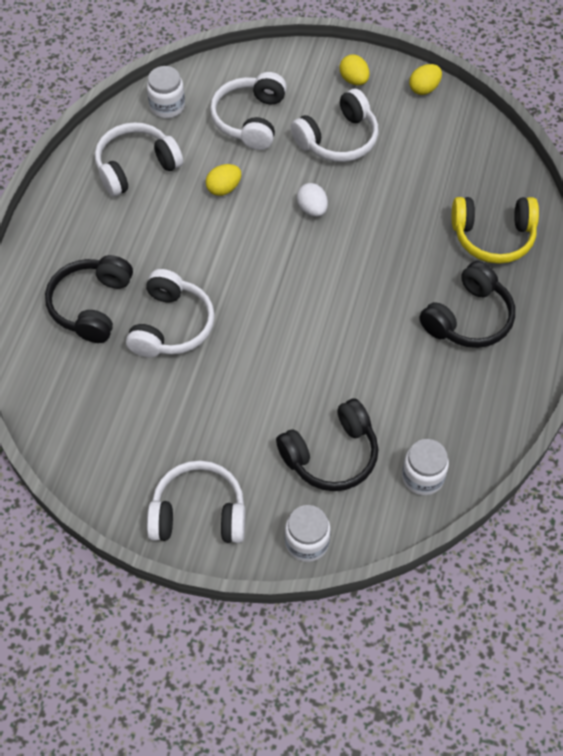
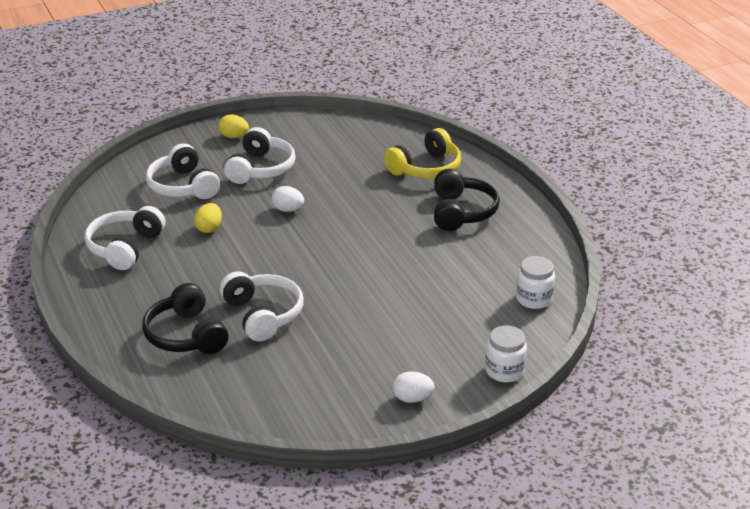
camera: 40 degrees left, 25 degrees down
white jar [147,66,185,118] -> none
white headphones [147,460,245,543] -> white egg [393,371,435,403]
black headphones [276,398,378,491] -> none
yellow egg [409,64,442,95] -> none

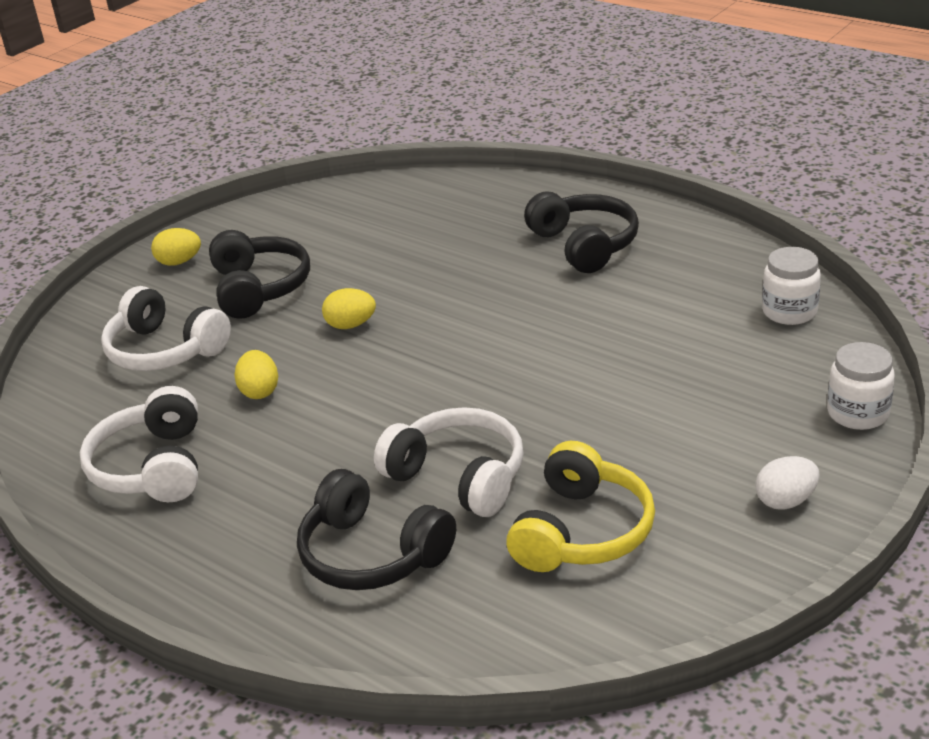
camera: 25 degrees left, 0 degrees up
white headphones [224,127,296,184] -> black headphones [209,230,310,319]
white egg [272,186,304,212] -> yellow egg [322,288,376,329]
yellow headphones [384,128,461,179] -> yellow headphones moved to [506,441,655,572]

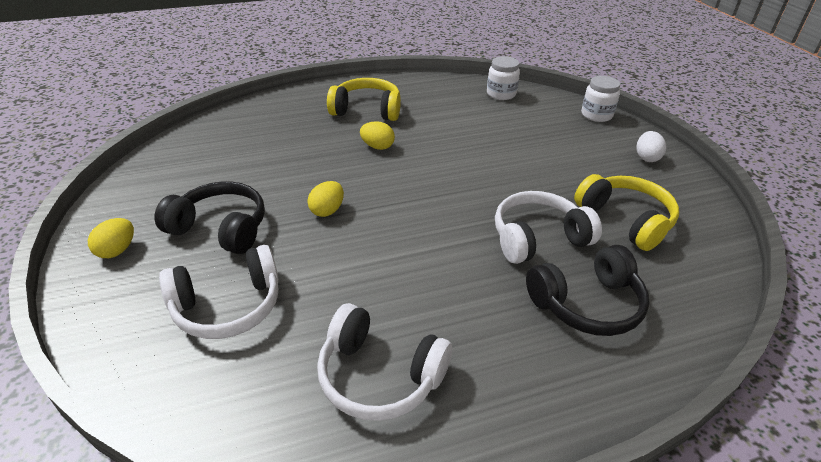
camera: 60 degrees left, 5 degrees up
yellow egg [234,350,278,399] -> yellow egg moved to [360,121,395,150]
black headphones [524,191,639,273] -> yellow headphones [327,78,401,121]

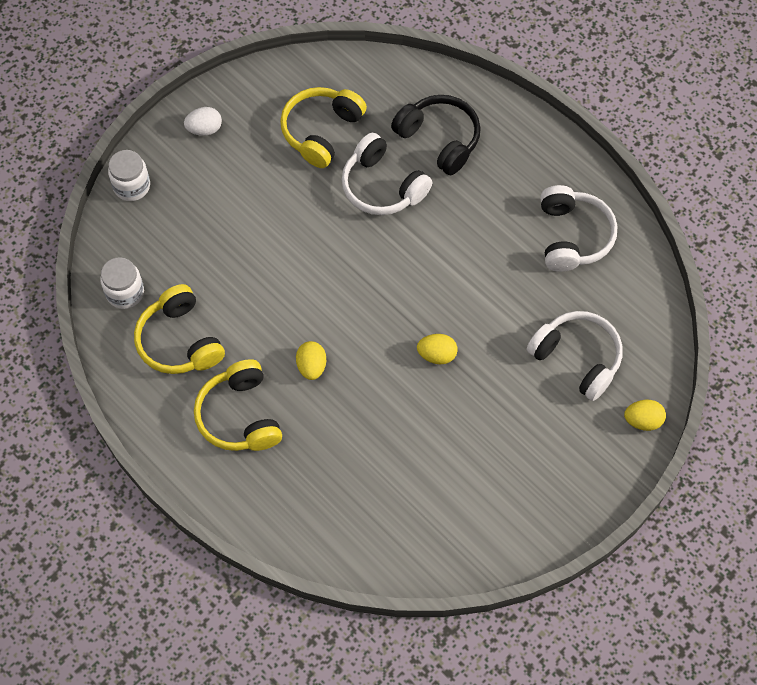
camera: 115 degrees left, 25 degrees up
yellow egg [88,218,134,258] -> yellow egg moved to [624,400,666,431]
black headphones [155,182,265,254] -> none
none -> yellow headphones [134,284,225,374]

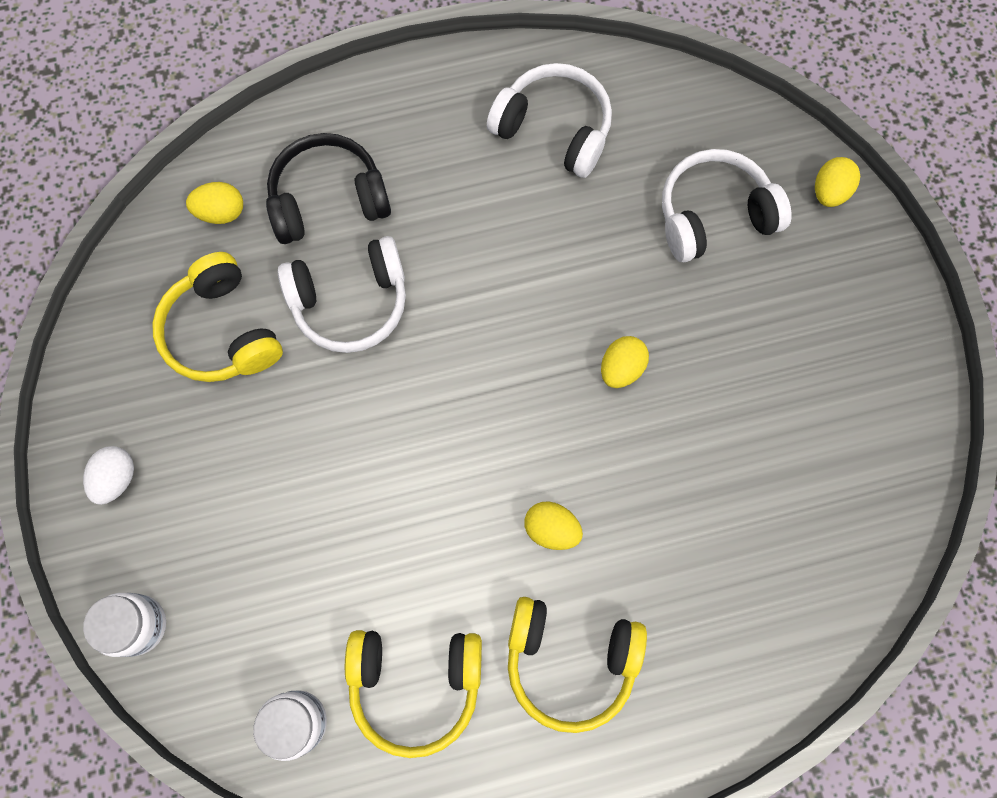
camera: 60 degrees left, 10 degrees up
none -> yellow egg [186,182,243,224]

